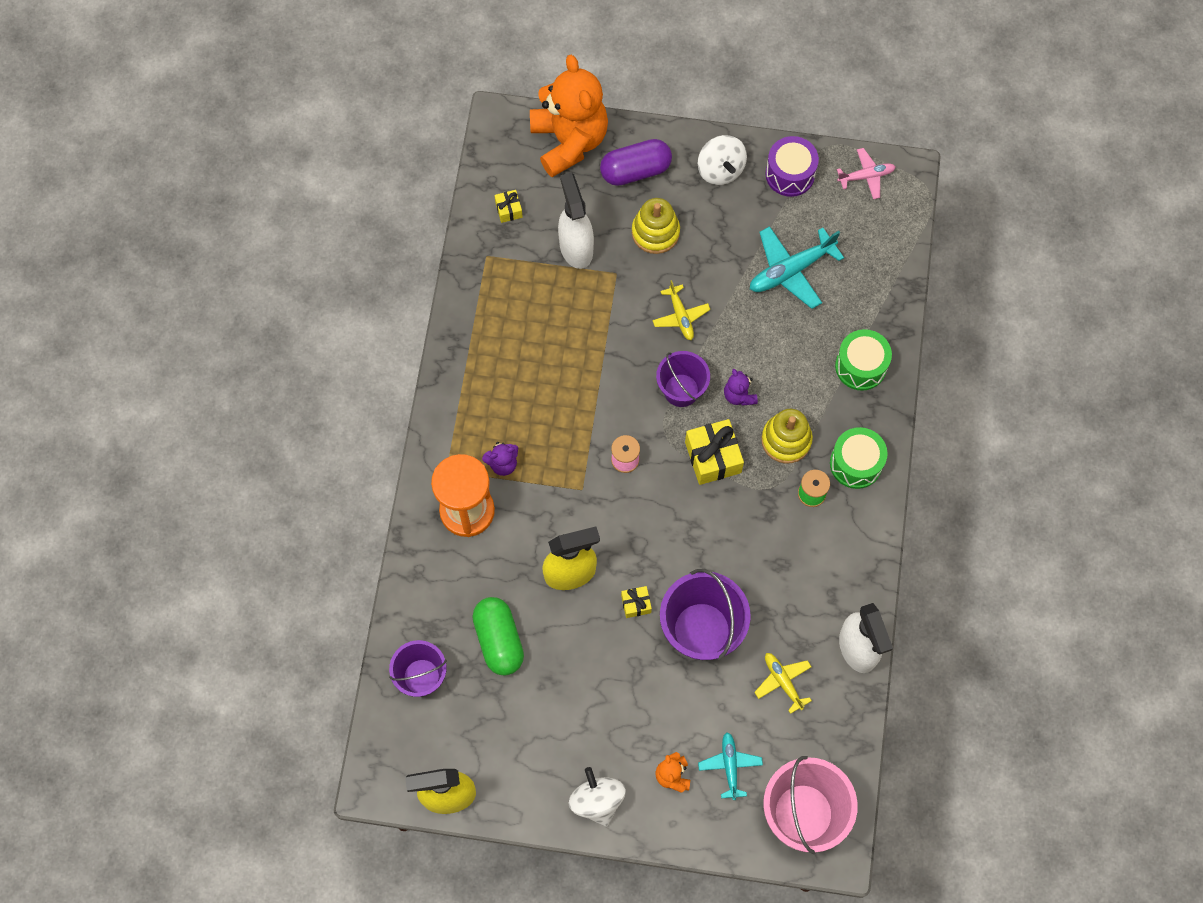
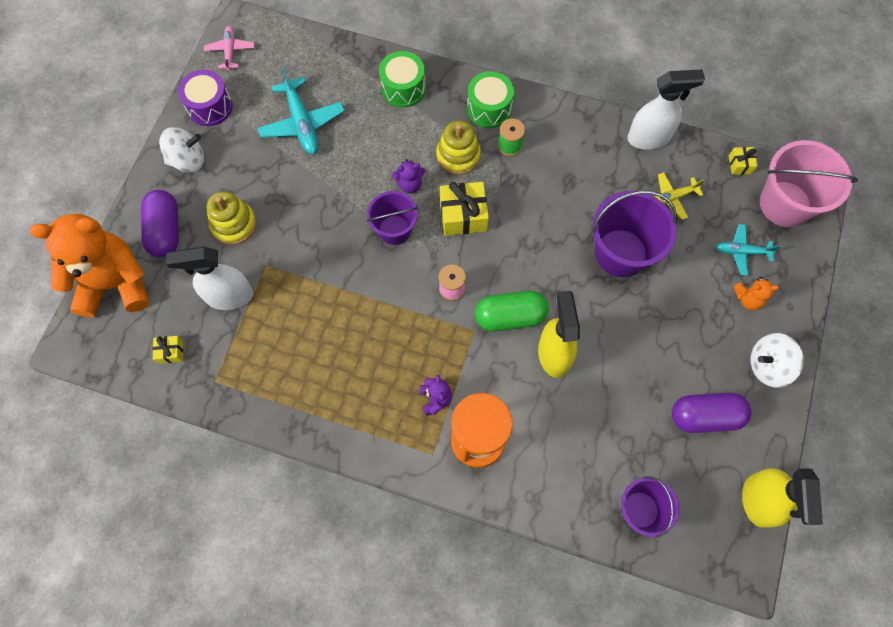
camera: 80 degrees left, 0 degrees up
green capsule [472,597,524,676] -> green capsule moved to [475,291,549,332]
yellow gift [621,586,652,618] -> yellow gift moved to [729,147,758,175]
yellow plane [652,280,710,340] -> none
none -> purple capsule [671,392,751,433]

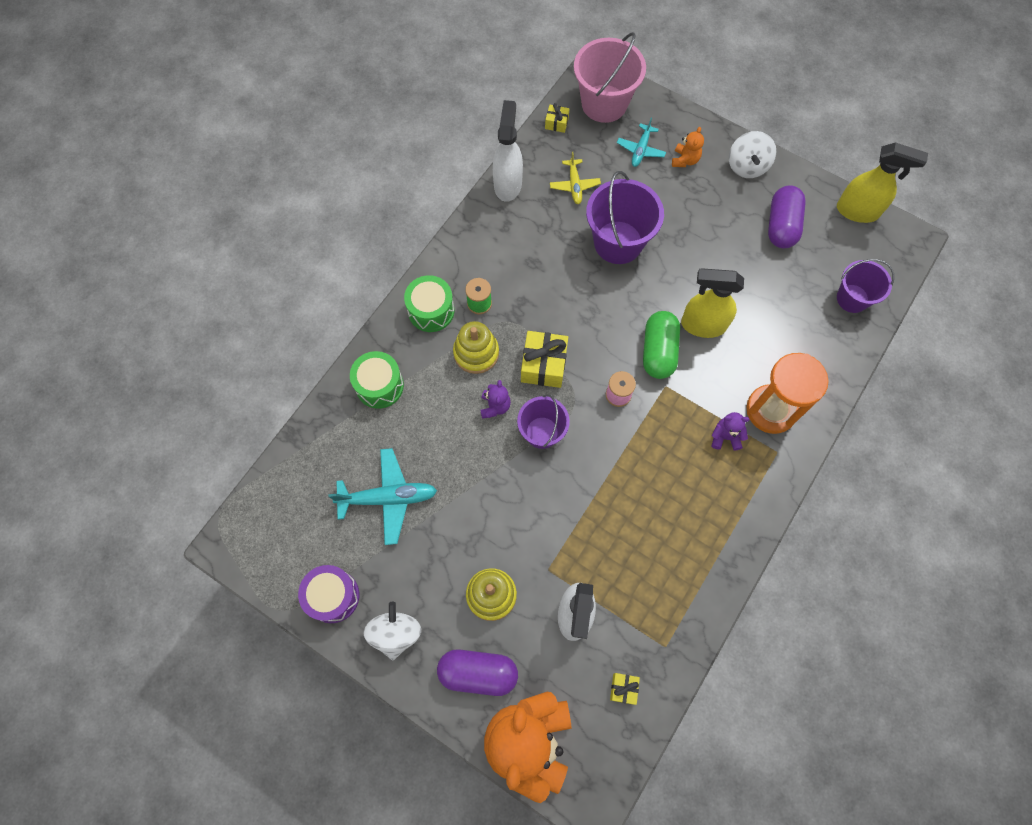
camera: 75 degrees left, 0 degrees up
pink plane [204,26,254,71] -> none

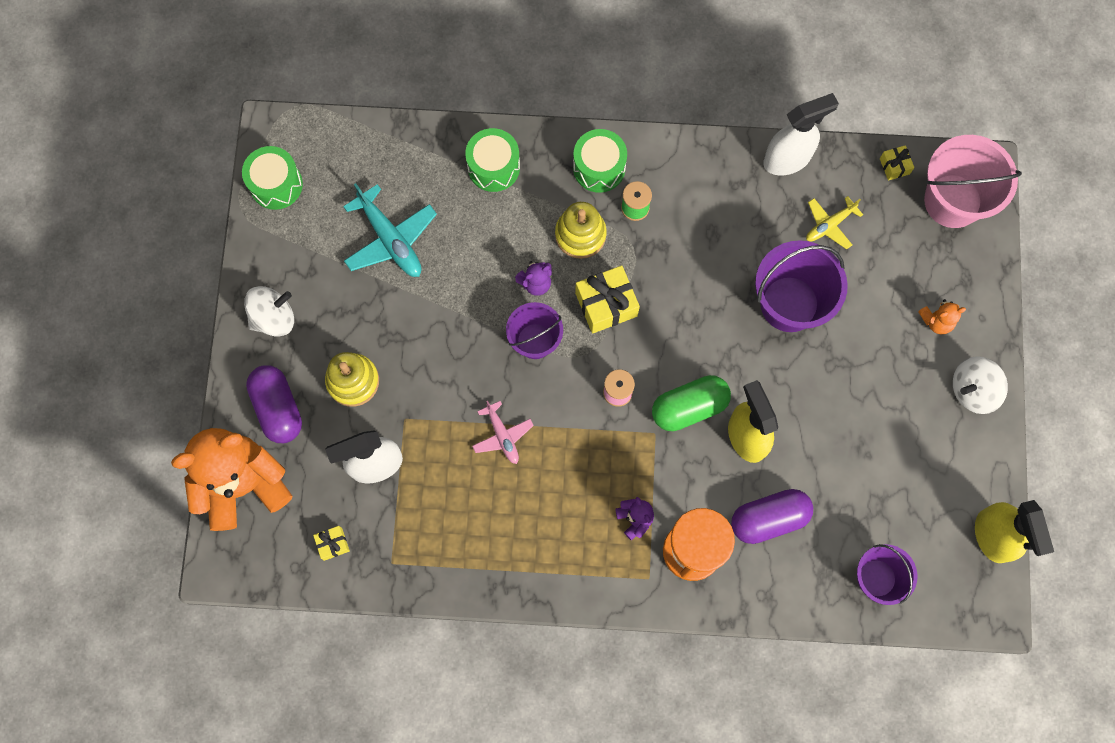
camera: 60 degrees right, 5 degrees up
purple drum [298,565,359,623] -> none
turquoise plane [617,118,666,167] -> none
purple capsule [768,185,806,248] -> purple capsule moved to [731,489,813,544]
none -> green drum [242,146,303,210]
none -> pink plane [472,401,534,464]

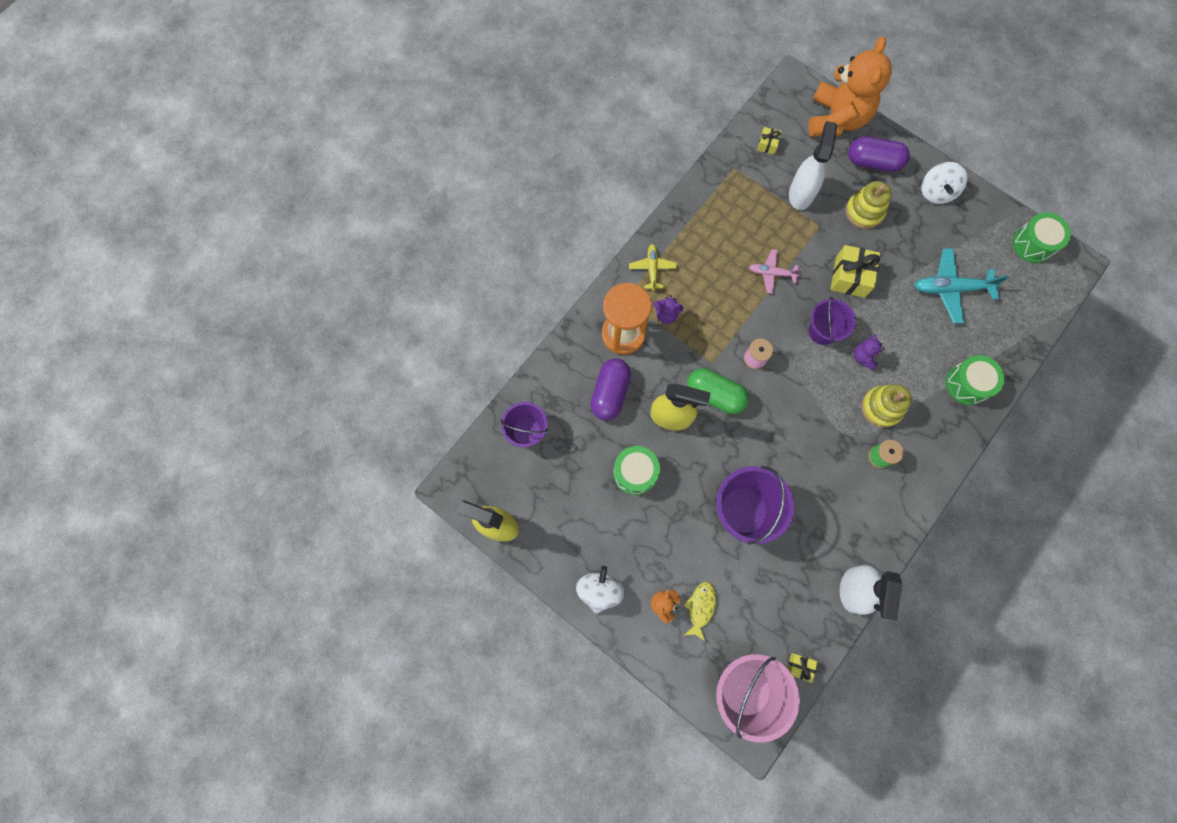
camera: 125 degrees right, 0 degrees up
green drum [573,129,627,193] -> green drum moved to [613,446,660,495]
yellow gift [575,265,640,334] -> yellow gift moved to [830,245,880,298]
green capsule [652,375,731,431] -> green capsule turned 75 degrees counterclockwise [687,368,749,414]
yellow plane [806,196,863,250] -> yellow plane moved to [629,244,677,291]
none -> yellow fish [684,582,716,641]

